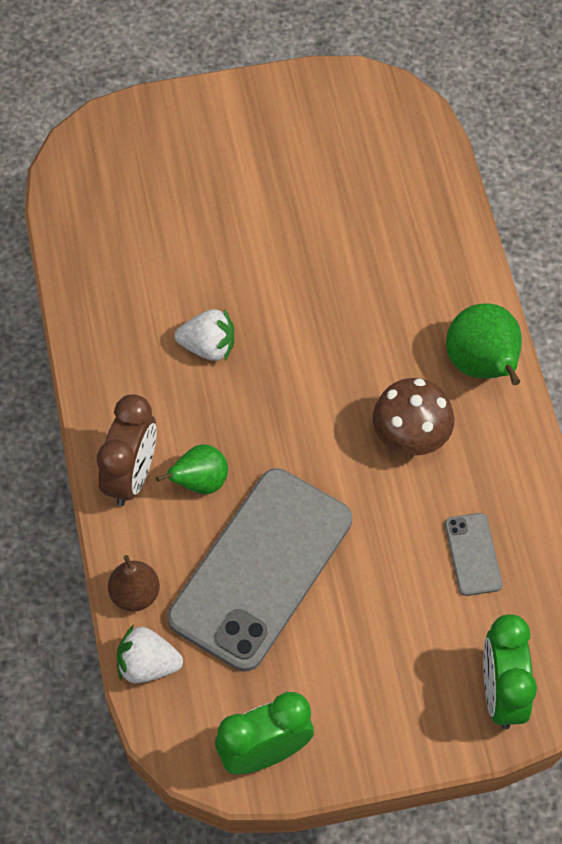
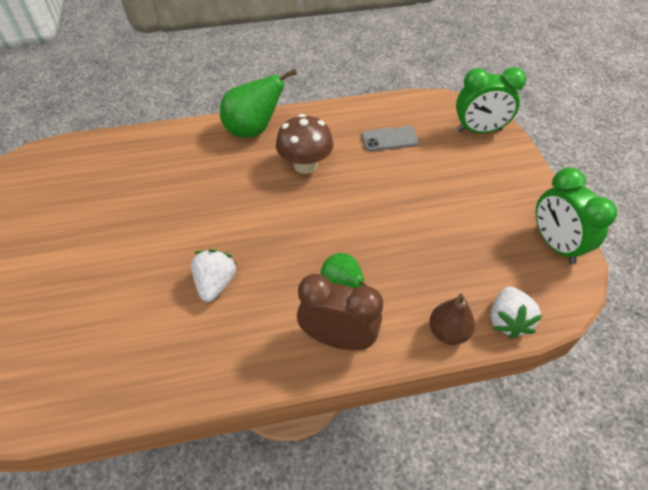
camera: 90 degrees left, 10 degrees down
grey phone [168,468,352,671] -> none

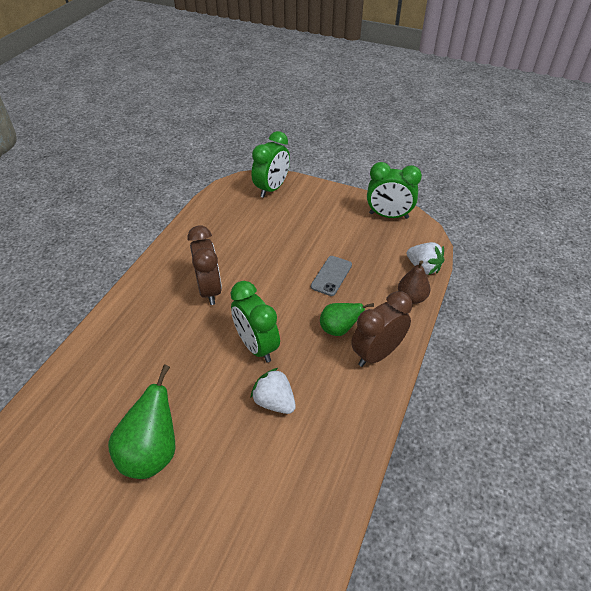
camera: 55 degrees left, 5 degrees down
green pear [220,69,297,138] -> green pear moved to [108,364,175,479]
brown mushroom [276,114,334,174] -> brown clock [188,226,222,305]
grey phone [362,126,419,151] -> grey phone moved to [311,256,352,296]
none -> green clock [230,281,280,363]

